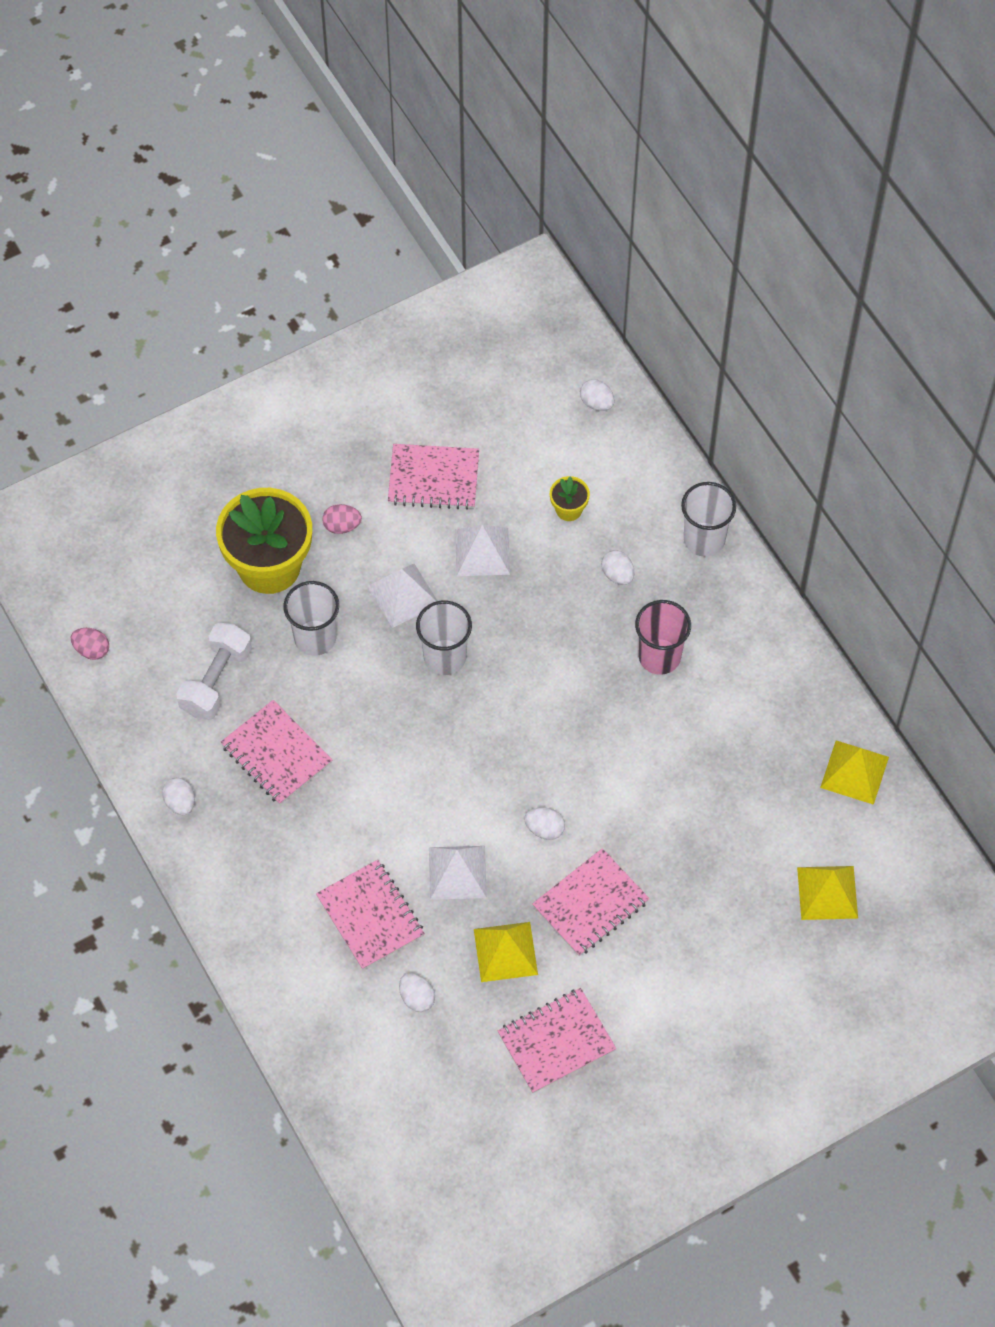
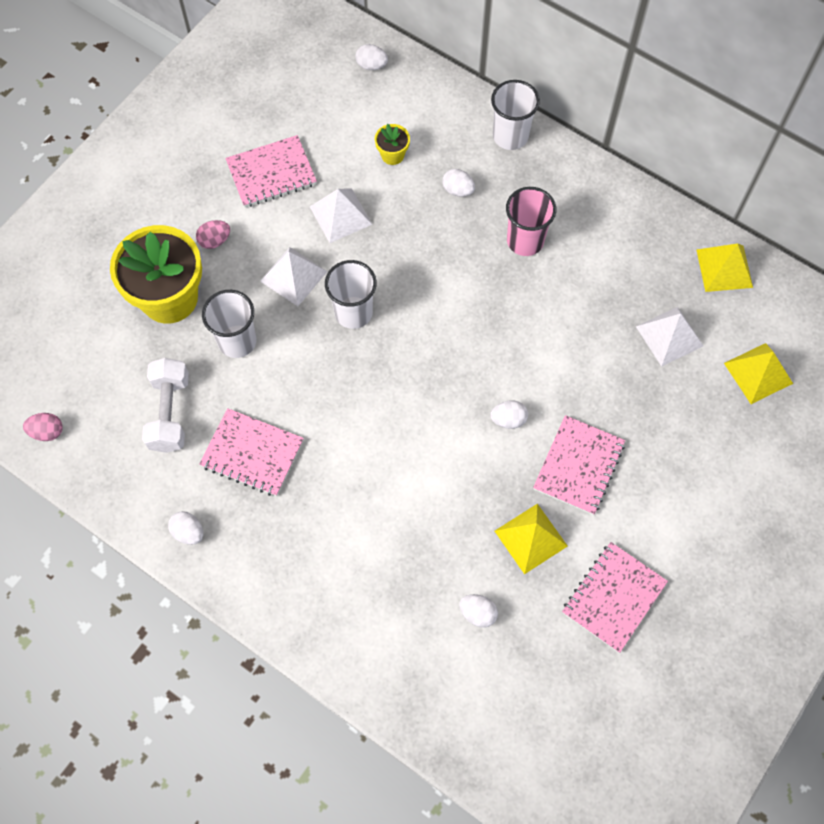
camera: 25 degrees left, 5 degrees up
pink notebook [316,860,425,970] -> none
white pyramid [429,846,487,900] -> white pyramid moved to [636,307,703,367]

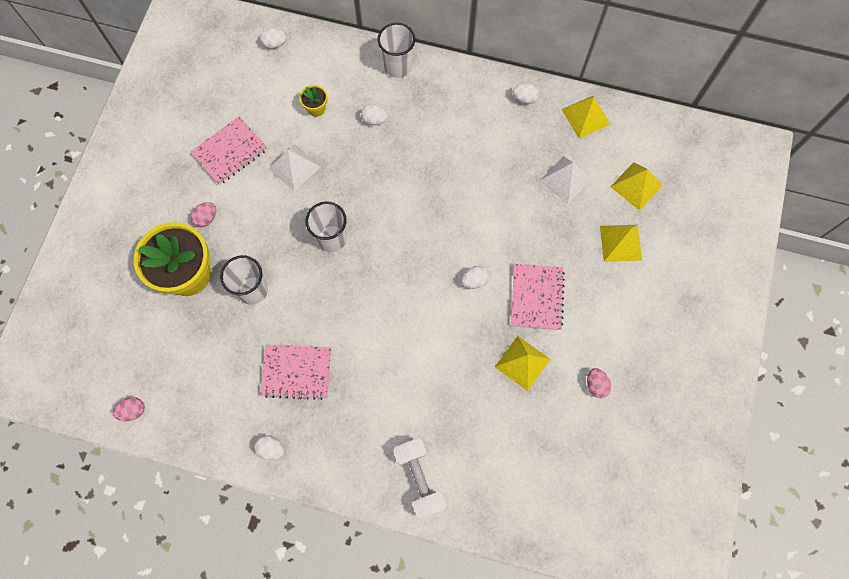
camera: 20 degrees left, 5 degrees up
white dumbbell [142,358,189,453] -> white dumbbell moved to [393,438,446,519]
white pyramid [260,247,328,306] -> none
white egg [459,594,498,627] -> white egg moved to [512,83,539,104]
pink cup [506,187,556,256] -> none
pink notebook [562,542,668,653] -> pink egg [587,368,611,398]
none -> yellow pyramid [600,225,642,262]

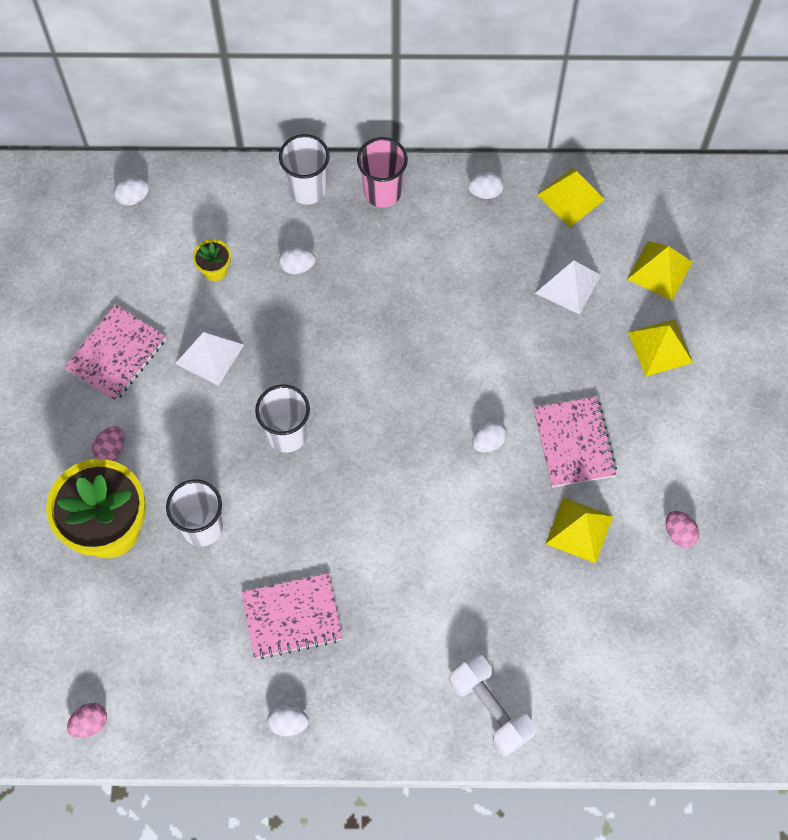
camera: 15 degrees left, 5 degrees down
none -> pink cup [357,137,408,208]

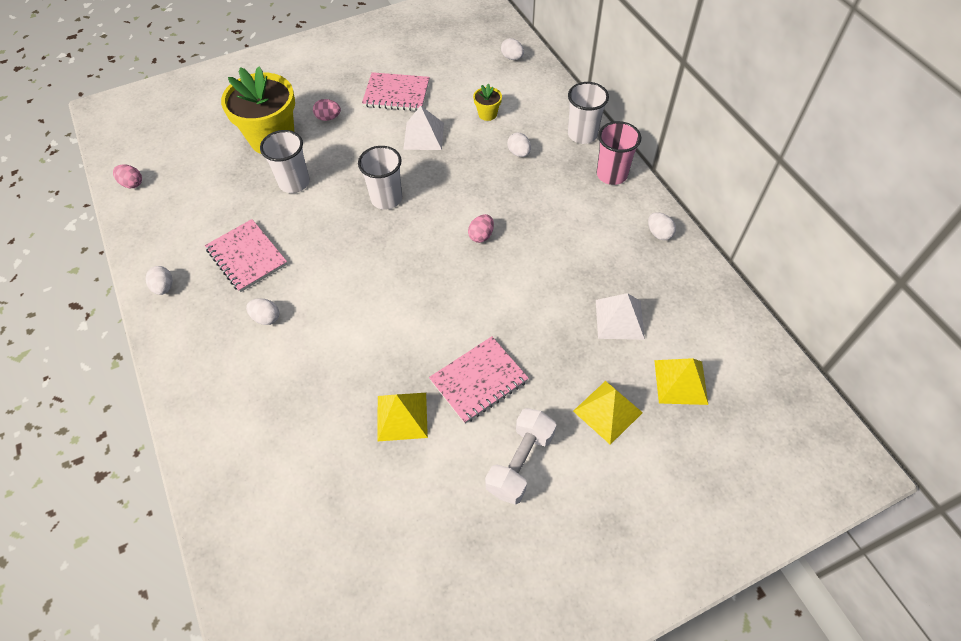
camera: 65 degrees right, 10 degrees down
white dumbbell [449,654,536,756] -> white dumbbell moved to [485,408,556,505]
white egg [472,420,507,452] -> white egg moved to [246,298,279,325]
yellow pyramid [537,168,605,227] -> none
pink egg [666,511,699,548] -> pink egg moved to [468,214,494,243]

